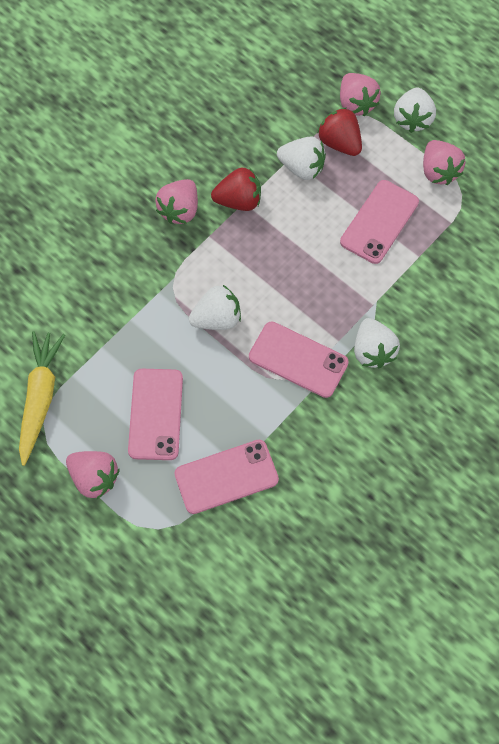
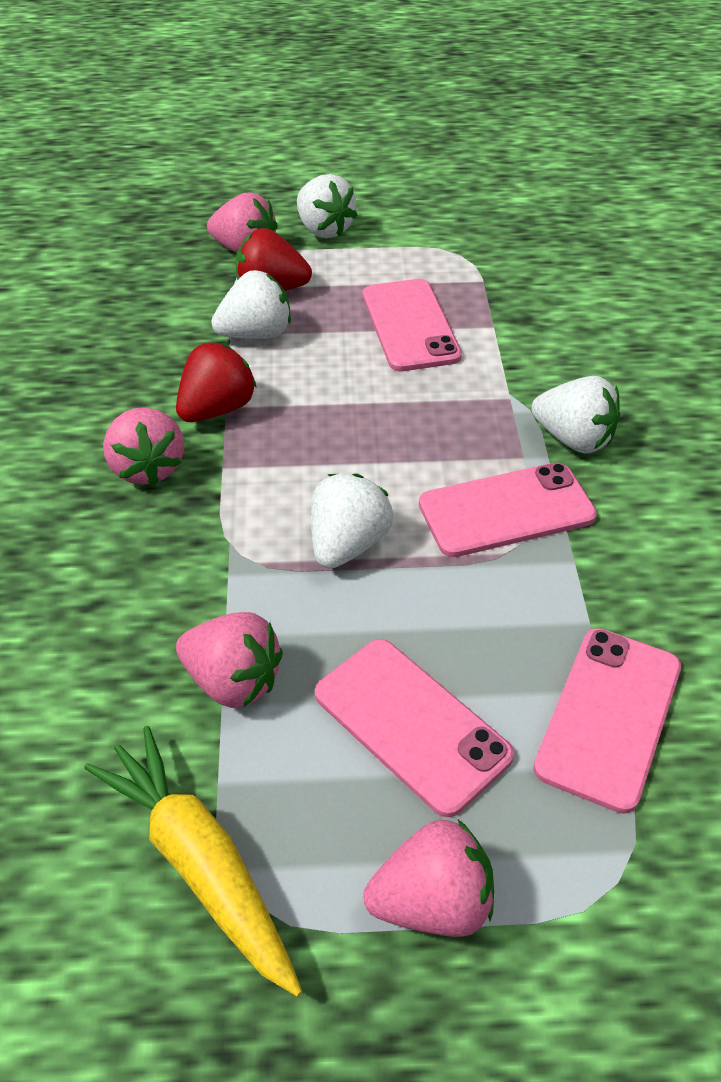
camera: 45 degrees left, 20 degrees down
pink strawberry [423,140,466,185] -> pink strawberry moved to [176,612,283,708]

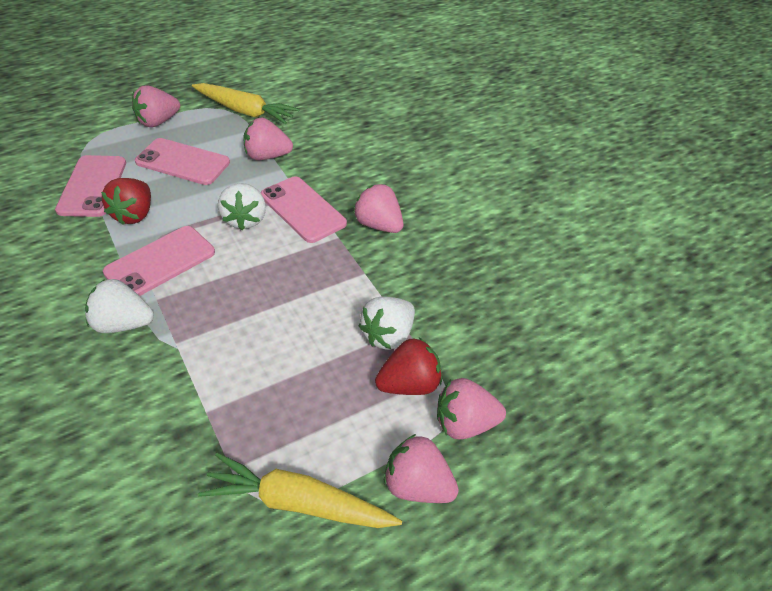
camera: 150 degrees right, 0 degrees up
red strawberry [176,343,257,422] -> red strawberry moved to [101,178,151,225]
white strawberry [297,174,357,238] -> pink strawberry [384,434,459,503]
pink phone [363,279,462,371] -> pink phone moved to [261,176,347,243]
none -> yellow carrot [198,453,402,528]

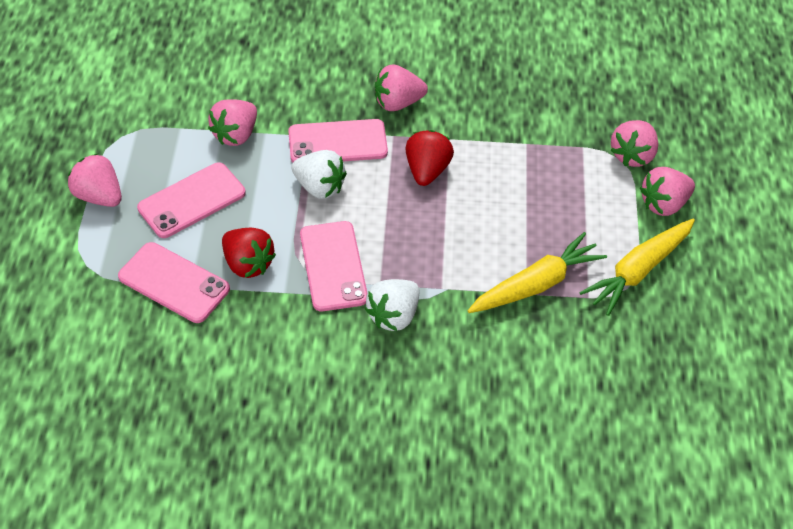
camera: 55 degrees left, 5 degrees up
pink strawberry [132,85,180,127] -> pink strawberry turned 135 degrees clockwise [68,154,122,207]
yellow carrot [192,83,299,124] -> yellow carrot moved to [467,232,607,313]
white strawberry [359,296,415,350] -> none
red strawberry [375,338,442,395] -> red strawberry moved to [406,130,454,186]

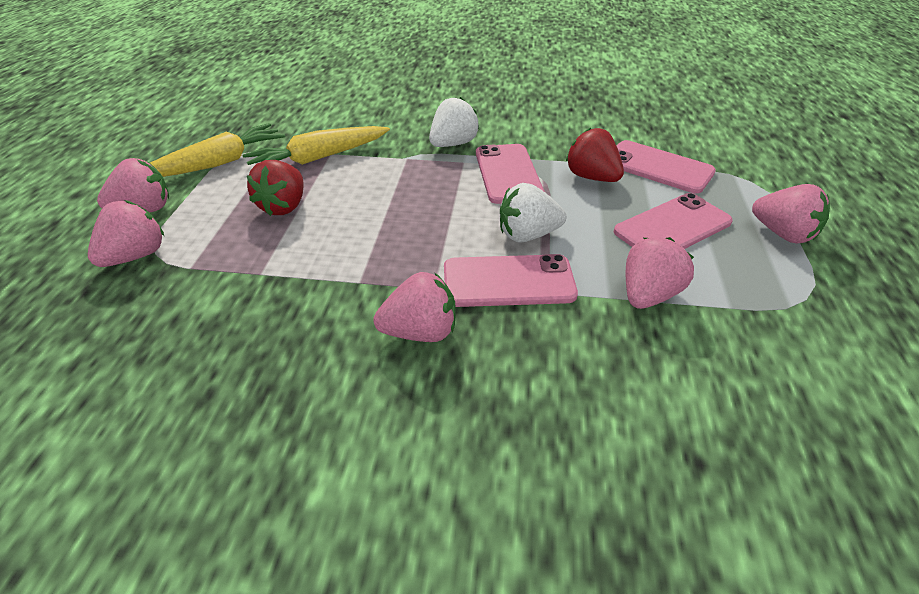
camera: 175 degrees left, 10 degrees down
white strawberry [291,150,347,199] -> white strawberry turned 45 degrees counterclockwise [500,183,566,243]
red strawberry [406,130,454,186] -> red strawberry moved to [247,160,304,216]

